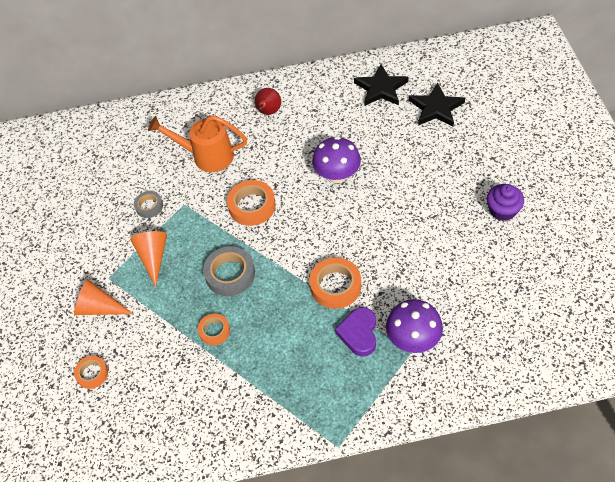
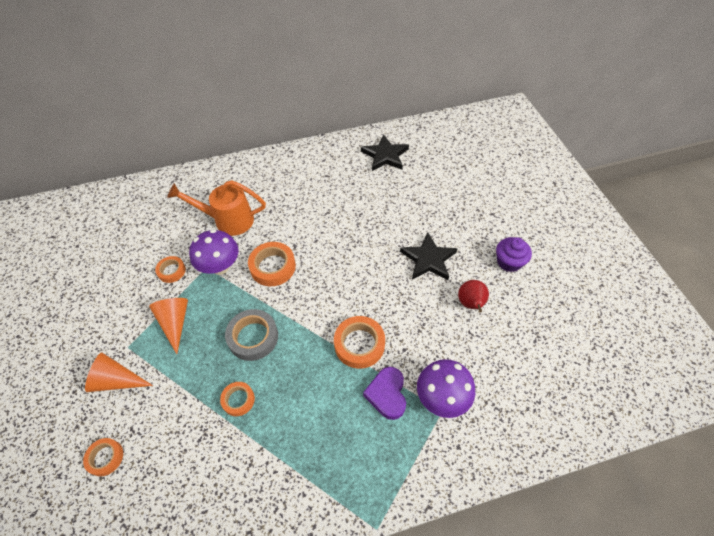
camera: 10 degrees left, 0 degrees up
grey tape [134,191,163,218] -> orange tape [155,256,186,283]
red pear [255,88,281,115] -> red pear moved to [458,280,489,313]
purple mushroom [312,136,361,183] -> purple mushroom moved to [189,229,239,275]
black star [409,83,465,127] -> black star moved to [400,233,458,280]

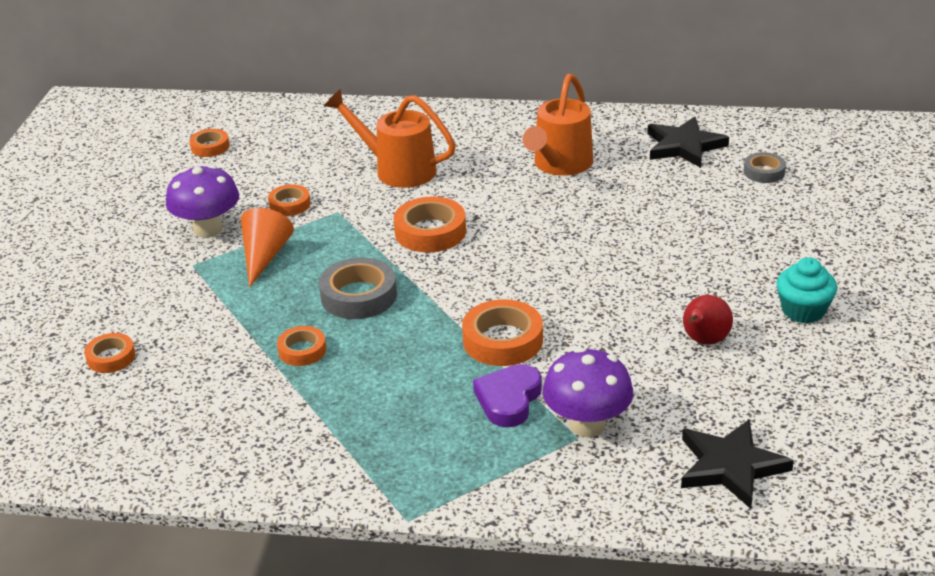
camera: 25 degrees right, 20 degrees down
orange cone [85,353,153,392] -> none
purple mushroom [189,229,239,275] -> purple mushroom moved to [166,165,239,238]
black star [400,233,458,280] -> black star moved to [681,419,794,509]
purple cupcake [496,237,532,272] -> turquoise cupcake [776,257,837,323]
none -> orange tape [189,129,230,157]
none -> orange watering can [522,74,593,176]
none -> grey tape [743,152,786,183]

